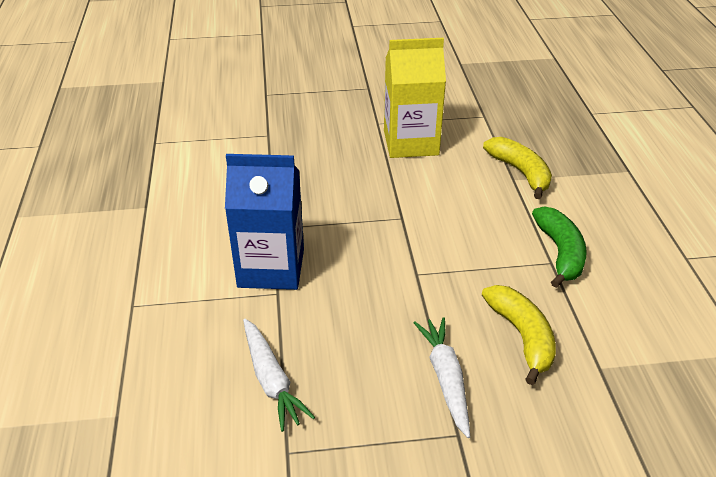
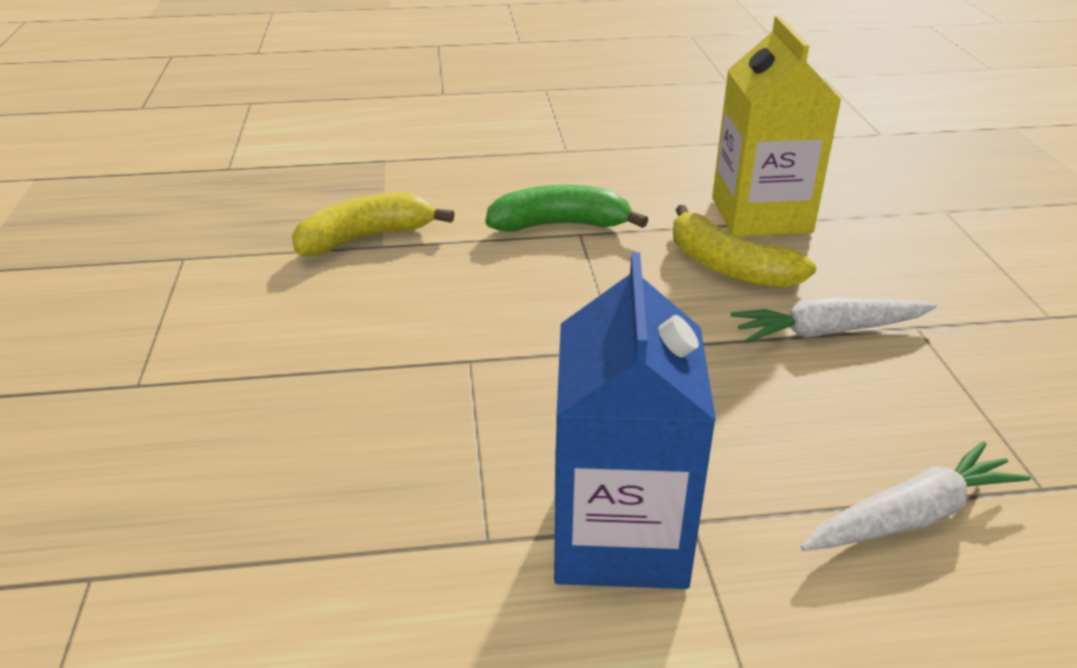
camera: 90 degrees left, 5 degrees down
yellow carton [384,38,446,158] -> yellow carton moved to [712,16,841,237]
yellow banana [482,285,556,385] -> yellow banana turned 120 degrees counterclockwise [673,205,816,288]

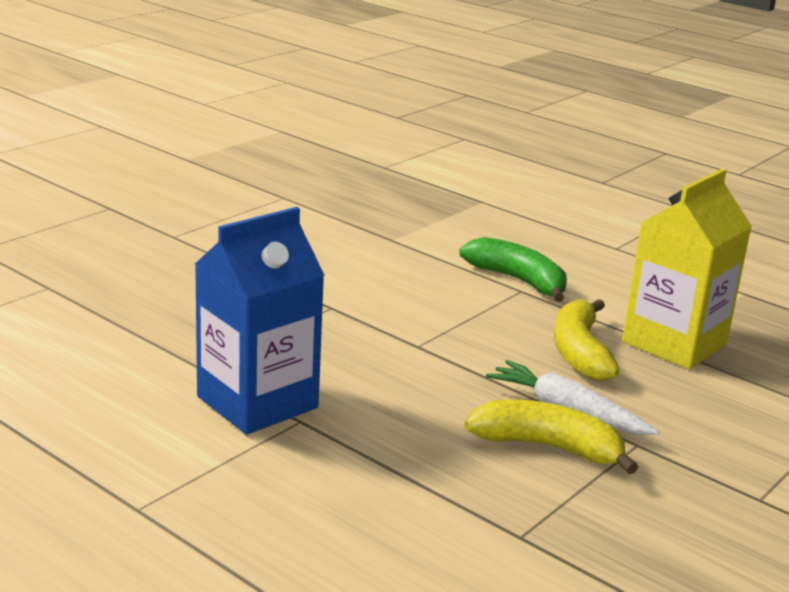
camera: 45 degrees right, 10 degrees down
yellow banana [292,192,455,256] -> yellow banana moved to [465,400,638,474]
white carrot [801,441,1031,551] -> none

